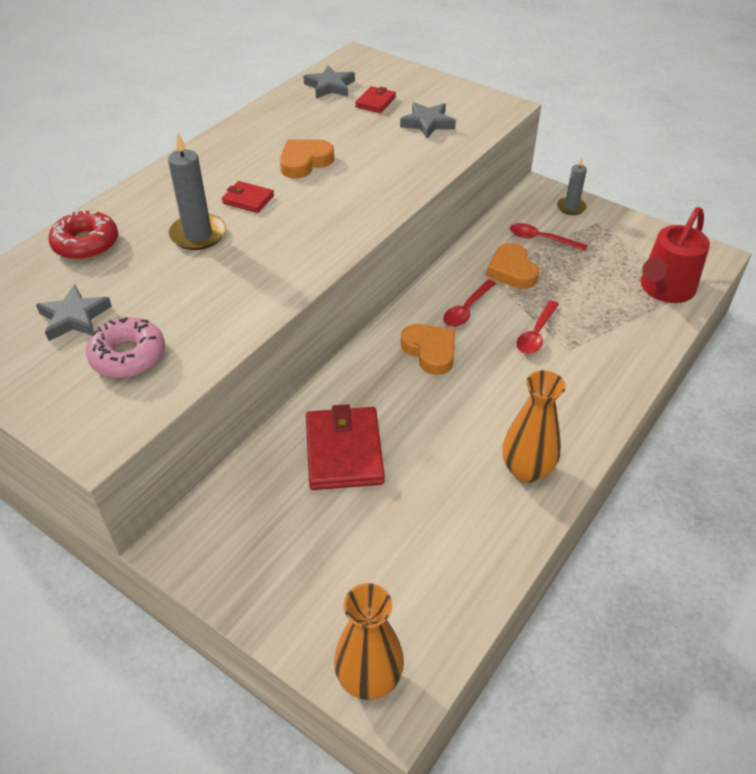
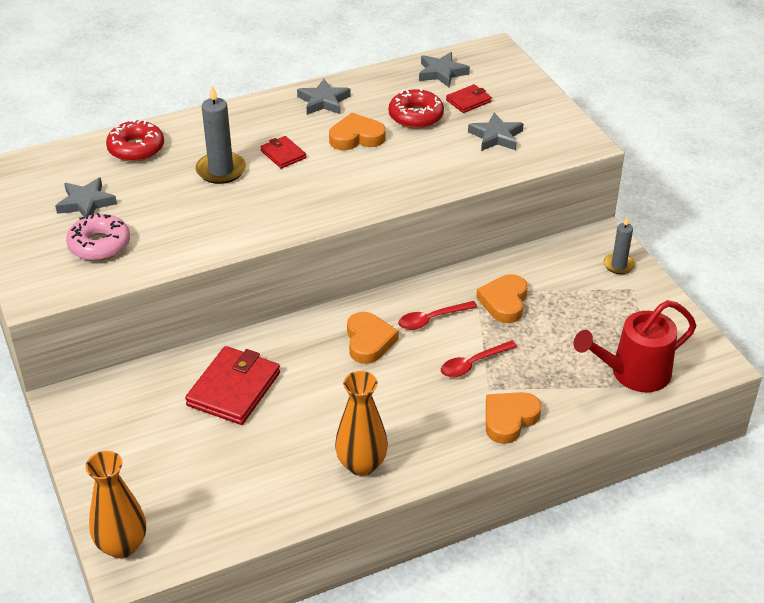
camera: 30 degrees right, 5 degrees down
red spoon [510,223,588,251] -> none
none -> grey star [297,79,351,115]
none -> red donut [389,88,444,129]
none -> orange heart [486,392,542,444]

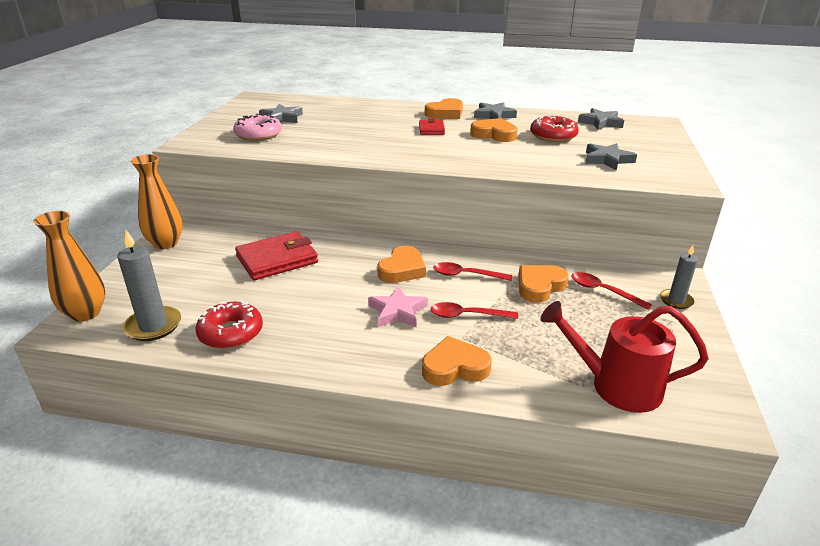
camera: 35 degrees right, 10 degrees down
red donut [106,119,164,162] -> red donut moved to [195,300,263,349]
grey candle [195,85,246,184] -> grey candle moved to [117,230,181,341]
orange vase [335,371,388,476] -> orange vase moved to [131,154,183,249]
red wallet [446,84,492,113] -> none
none -> pink star [368,286,428,327]
none -> orange heart [425,98,463,119]
none -> red spoon [571,272,652,310]

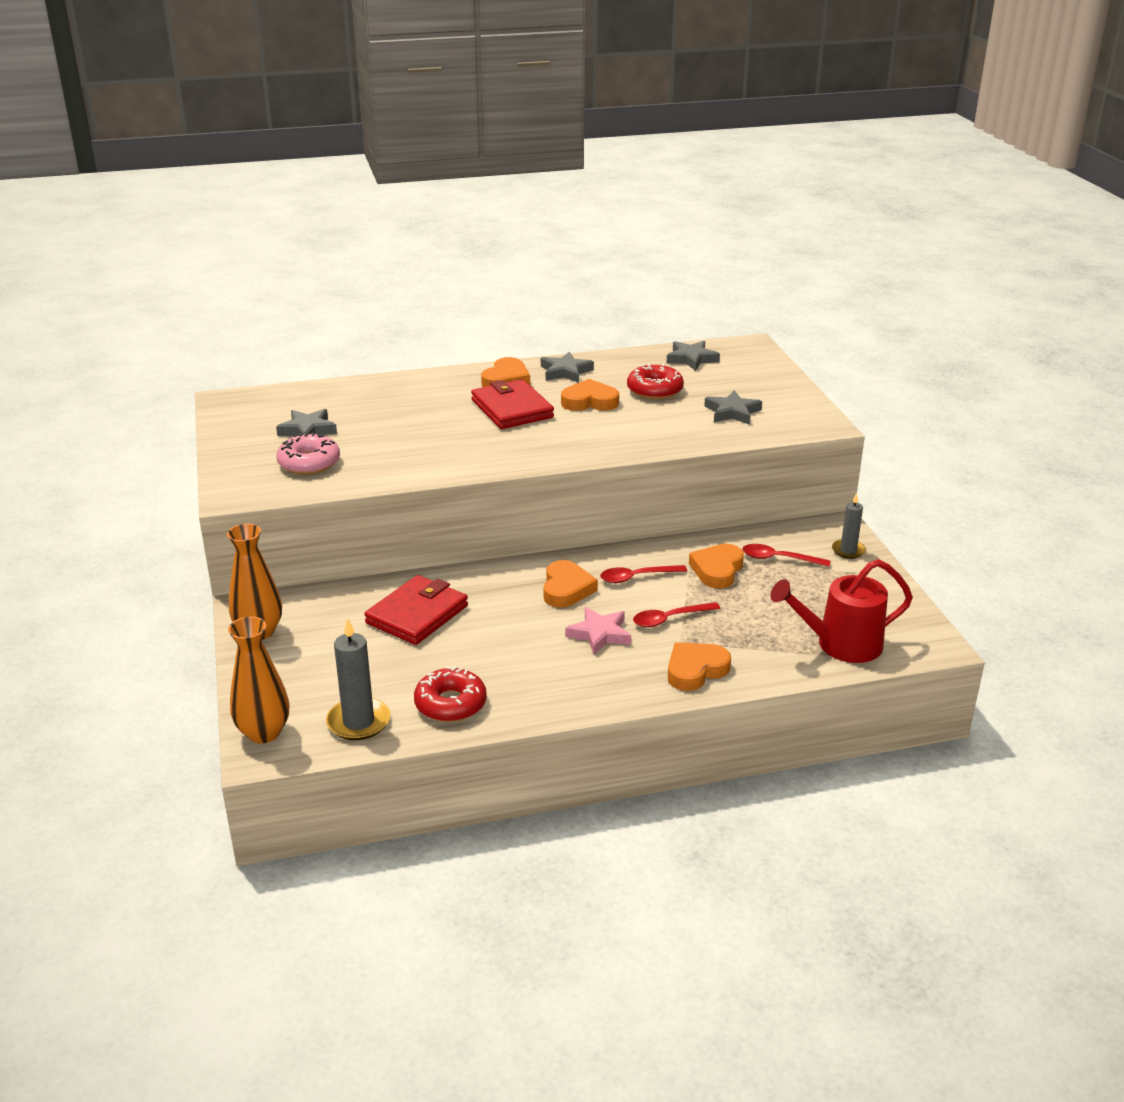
camera: 25 degrees left, 0 degrees up
red wallet [419,119,445,135] -> red wallet [471,379,554,429], size x1.90

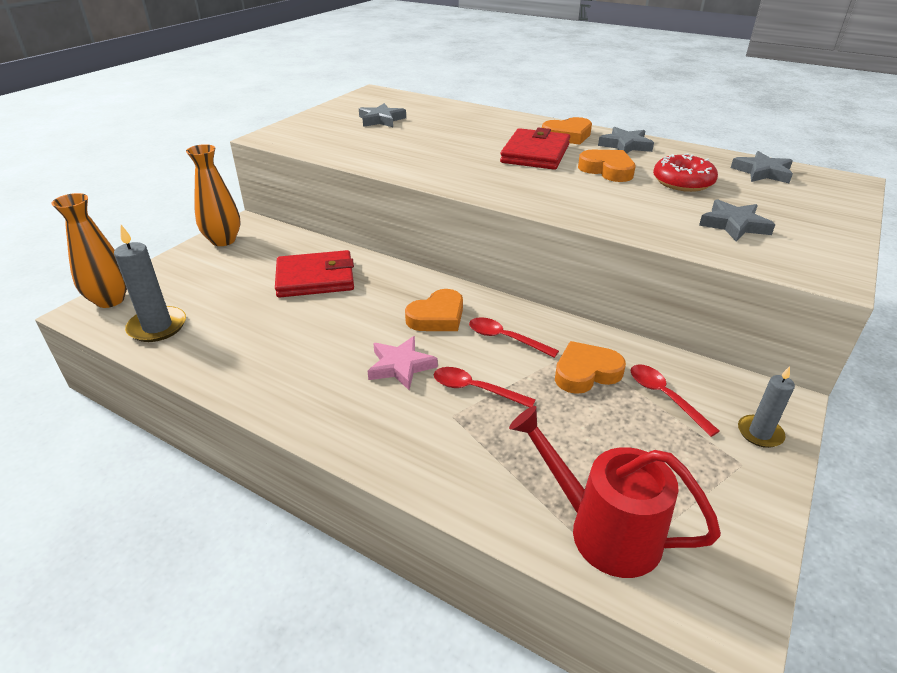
camera: 45 degrees right, 5 degrees up
pink donut [276,432,340,475] -> none
red donut [414,666,487,722] -> none
orange heart [668,642,731,691] -> none

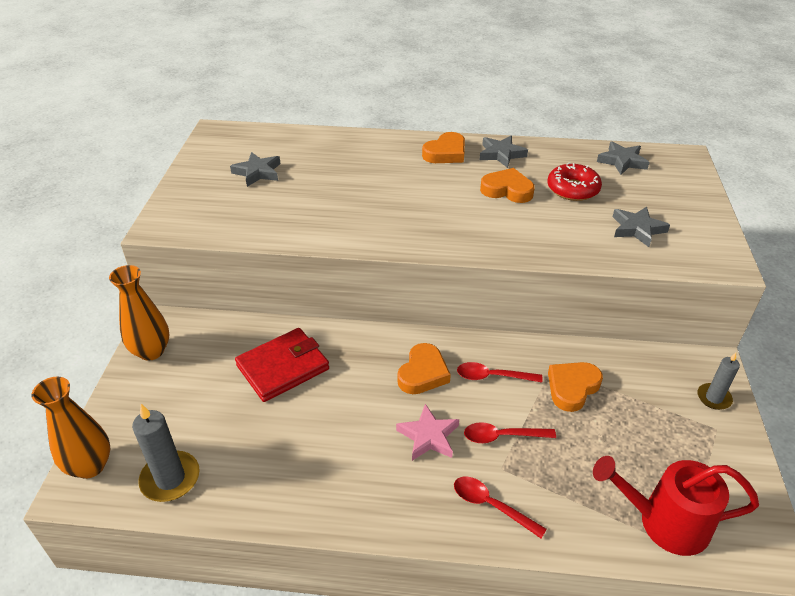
camera: 25 degrees left, 5 degrees up
red wallet [500,128,570,170] -> none
red spoon [630,364,720,437] -> red spoon moved to [454,477,547,539]

